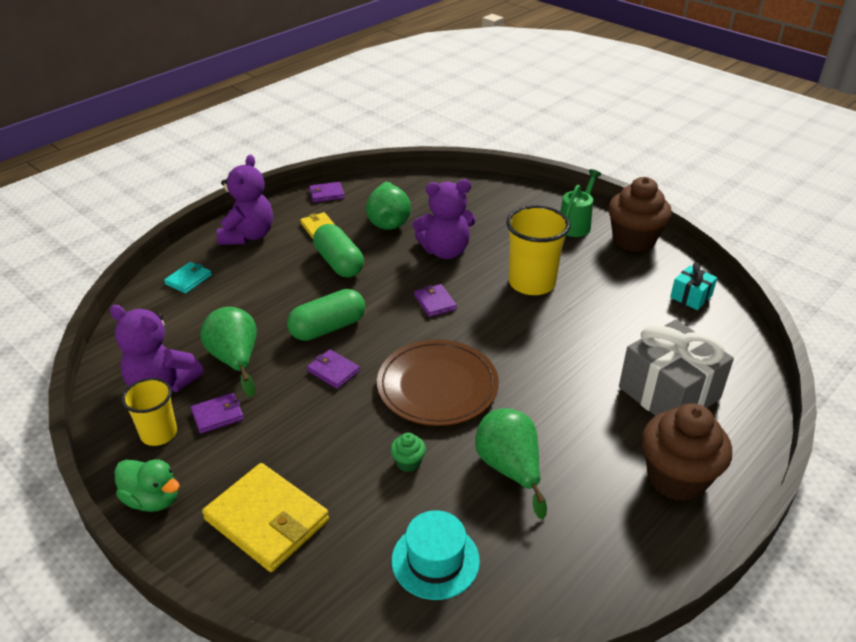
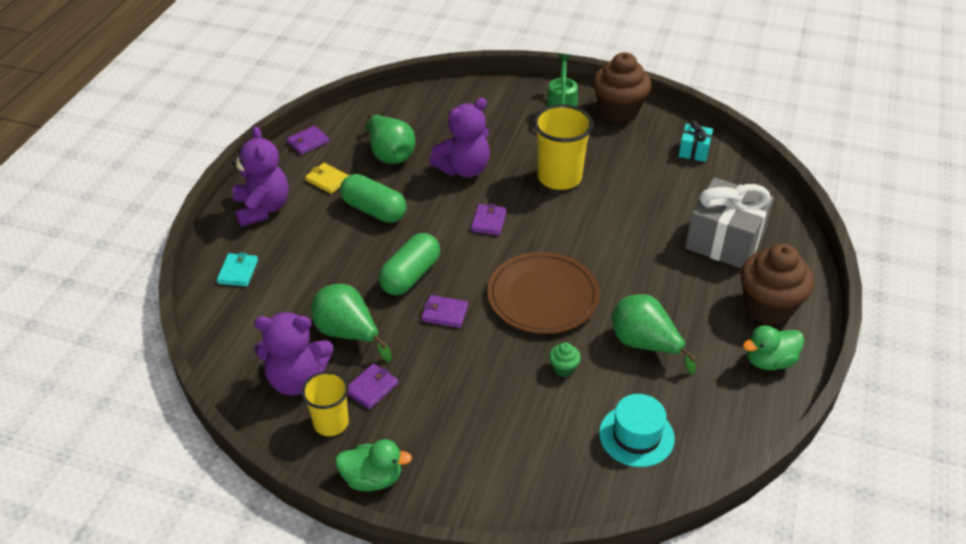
camera: 25 degrees left, 5 degrees up
yellow wallet [202,463,329,572] -> none
purple wallet [414,284,457,317] -> purple wallet turned 60 degrees clockwise [471,204,507,235]
none -> green duck [743,325,804,370]

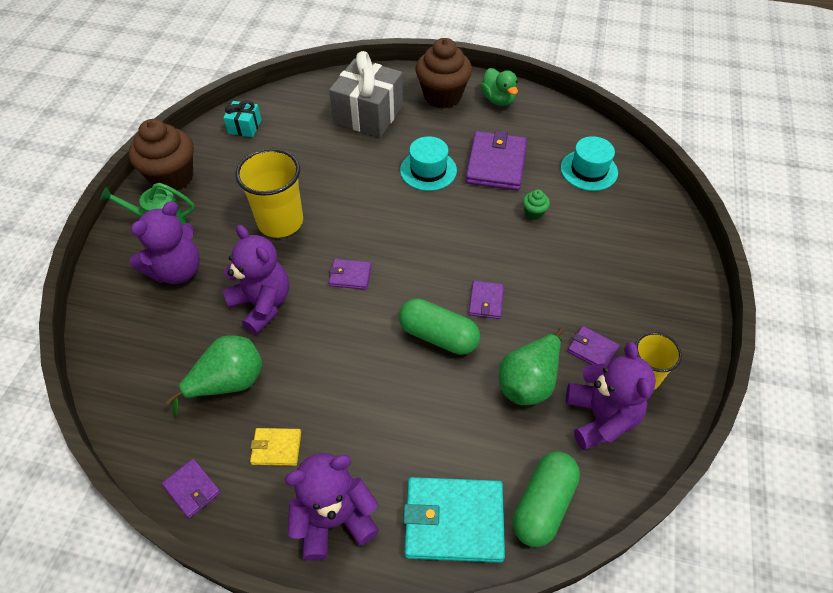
camera: 95 degrees left, 10 degrees up
turquoise wallet [217,252,258,287] -> turquoise wallet [403,477,505,563], size x1.97
yellow wallet [305,163,349,194] -> yellow wallet turned 60 degrees clockwise [250,428,301,466]
green duck [335,439,412,491] -> none
green capsule [340,174,407,223] -> green capsule moved to [513,451,580,547]
brown plate [487,252,600,334] -> none
green pear [612,294,696,375] -> purple wallet [465,130,527,191]
none -> purple teddy bear [130,201,200,284]
none -> turquoise hat [400,136,457,191]

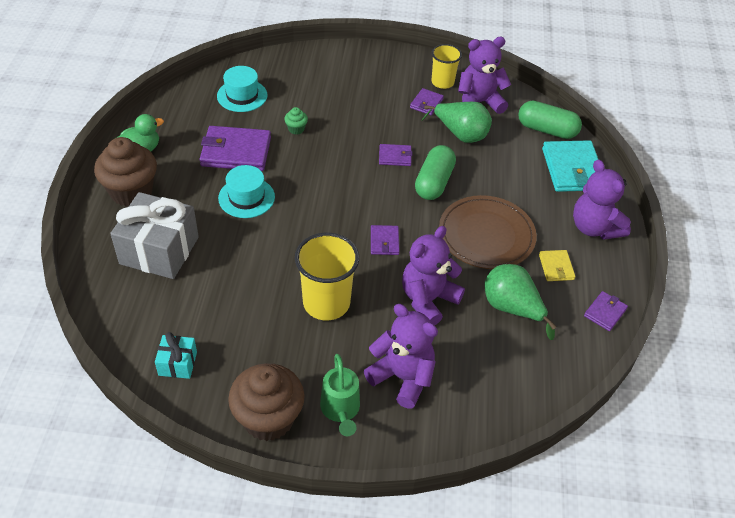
camera: 100 degrees left, 5 degrees down
none -> brown plate [439,195,537,269]

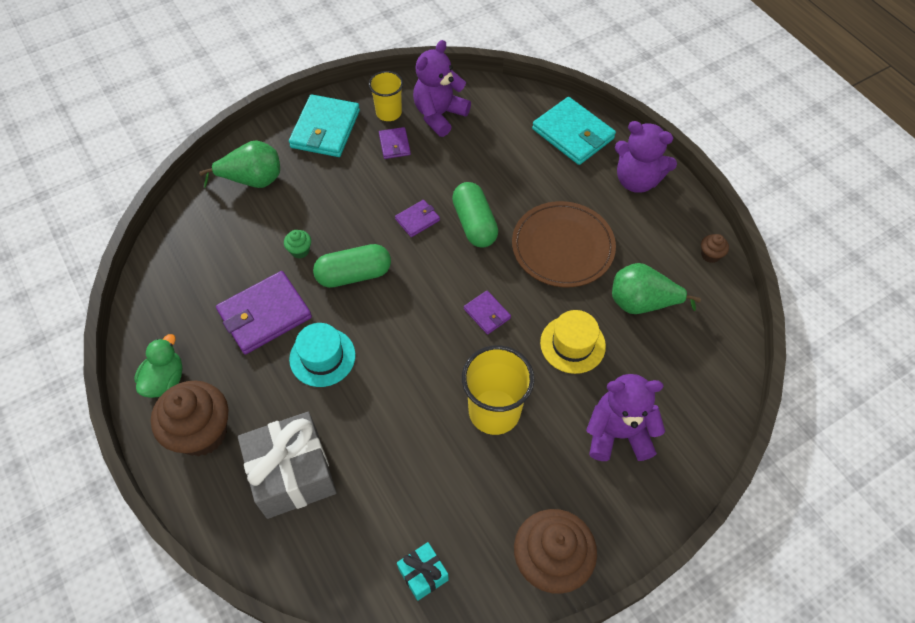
camera: 35 degrees left, 10 degrees up
turquoise hat [217,66,267,112] -> none
green watering can [320,354,360,436] -> none
purple teddy bear [402,226,465,325] -> yellow hat [540,310,606,374]
green pear [421,102,492,143] -> green pear moved to [199,140,280,188]
green capsule [518,101,582,139] -> green capsule moved to [313,244,391,288]
yellow wallet [539,250,575,281] -> none
purple wallet [584,291,628,331] -> brown cupcake [701,234,729,263]
none -> turquoise wallet [289,94,360,157]

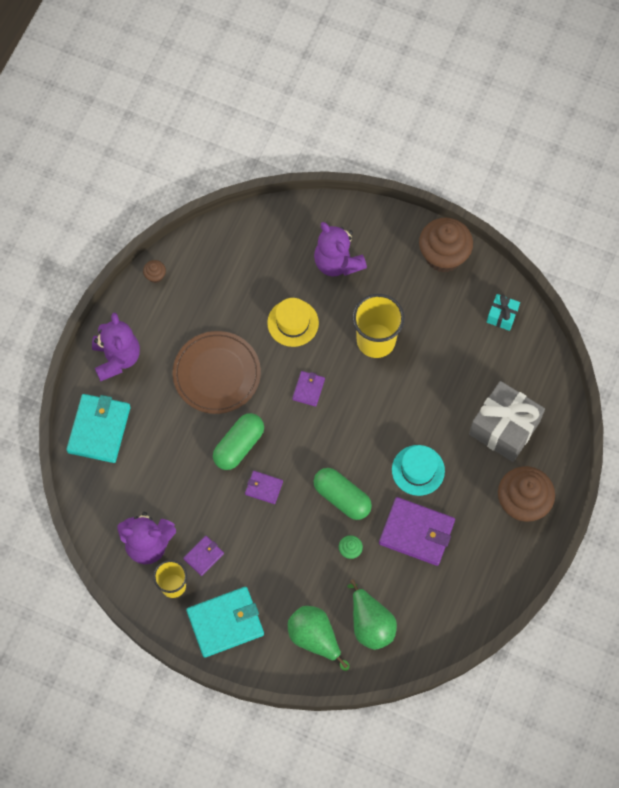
camera: 125 degrees left, 10 degrees up
green duck [134,334,183,398] -> none
green pear [612,263,701,314] -> green pear moved to [347,580,397,650]

